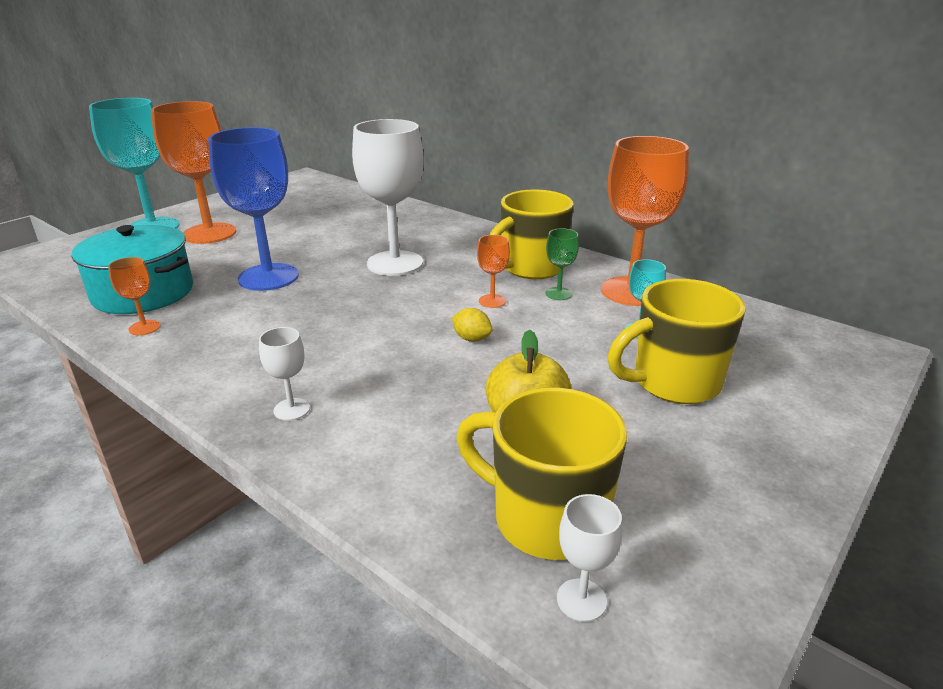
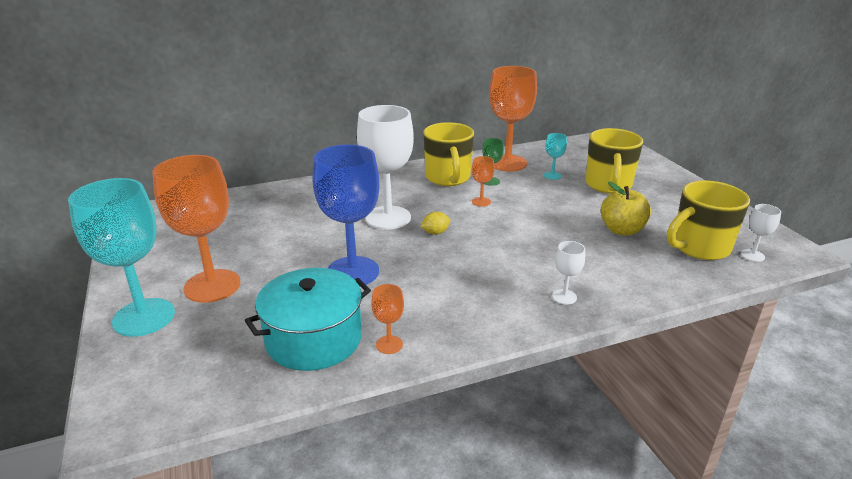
camera: 60 degrees left, 0 degrees up
yellow lemon [452,308,493,341] -> yellow lemon moved to [420,212,450,235]

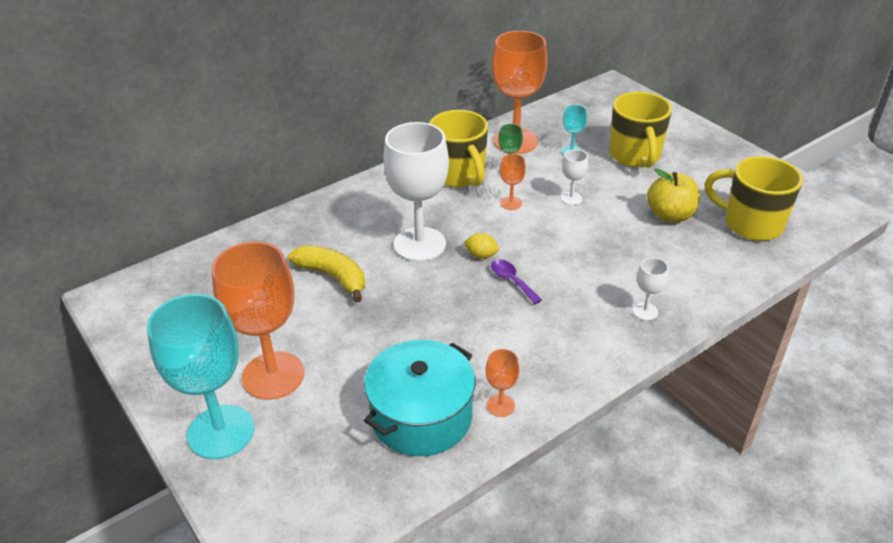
camera: 15 degrees left, 10 degrees up
blue goblet [312,144,379,287] -> none
yellow lemon [420,212,450,235] -> yellow lemon turned 60 degrees clockwise [464,233,499,259]
yellow mug [667,181,750,260] -> yellow mug turned 75 degrees clockwise [704,156,803,241]
white goblet [741,204,781,262] -> white goblet moved to [561,149,588,205]
none -> yellow banana [288,245,365,302]
none -> purple spoon [491,260,542,304]

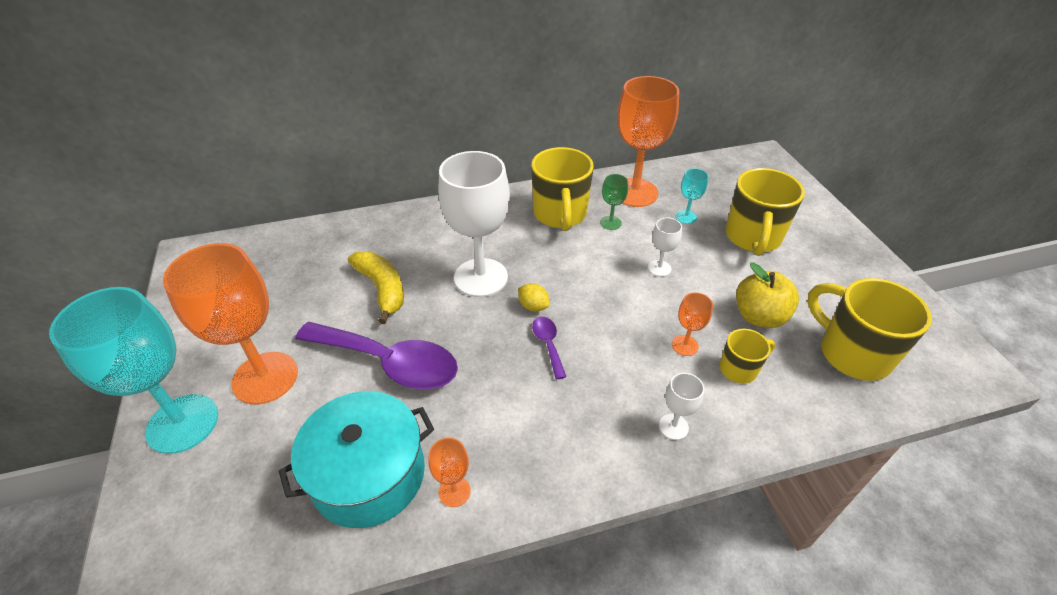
camera: 20 degrees right, 5 degrees up
orange goblet [500,154,526,210] -> orange goblet moved to [672,292,713,356]
none -> purple spoon [295,322,458,389]
none -> yellow mug [720,329,775,384]

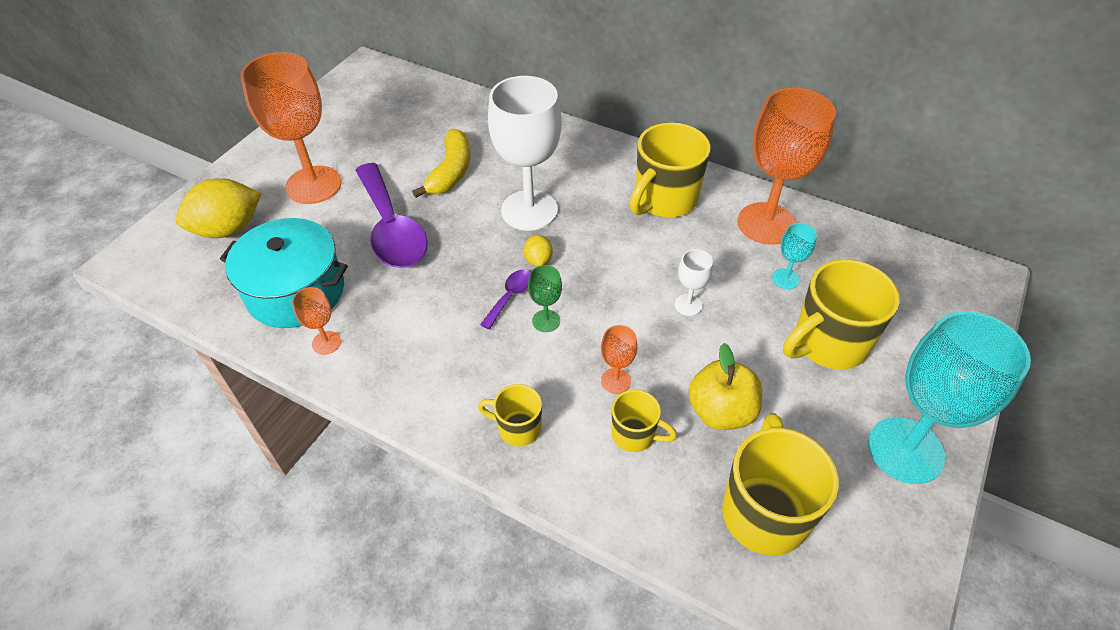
camera: 45 degrees right, 5 degrees up
turquoise goblet [49,287,218,454] -> turquoise goblet moved to [868,311,1031,484]
green goblet [600,174,628,230] -> green goblet moved to [528,265,562,332]
white goblet [659,373,704,440] -> yellow mug [478,384,542,446]
none -> yellow lemon [175,178,261,238]

